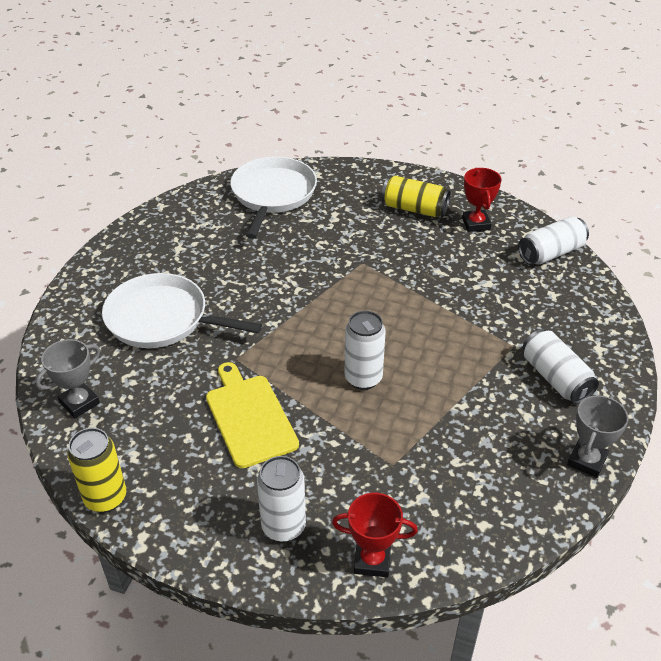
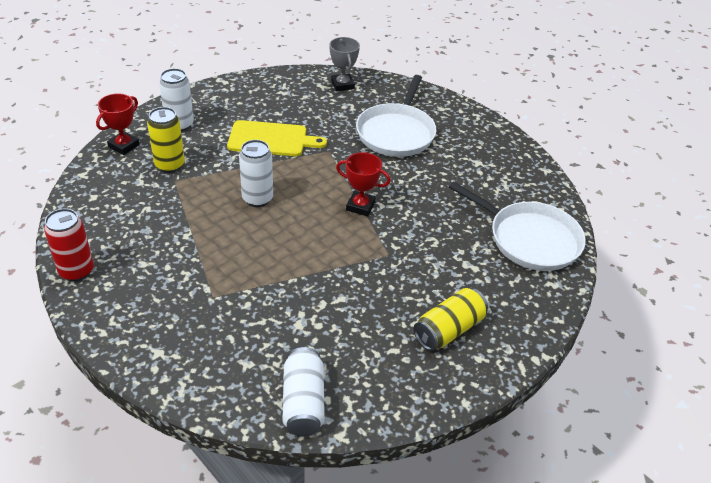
camera: 115 degrees right, 0 degrees up
yellow can [67,428,126,513] -> yellow can moved to [147,107,185,173]
white pan [102,273,262,348] -> white pan turned 150 degrees clockwise [356,75,436,157]
red trophy [462,168,502,232] -> red trophy moved to [336,152,391,216]
white can [523,329,599,404] -> none
grey trophy [567,395,629,478] -> red can [44,208,94,282]

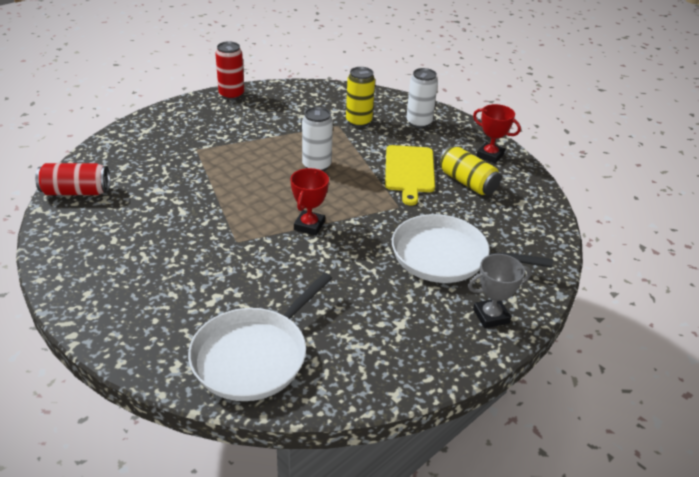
camera: 90 degrees right, 5 degrees down
red trophy [96,93,140,155] -> red trophy moved to [473,104,521,163]
white can [283,347,325,436] -> red can [35,163,110,195]
grey trophy [330,37,360,91] -> grey trophy moved to [468,254,531,328]
yellow can [413,288,488,351] -> yellow can moved to [438,146,501,195]

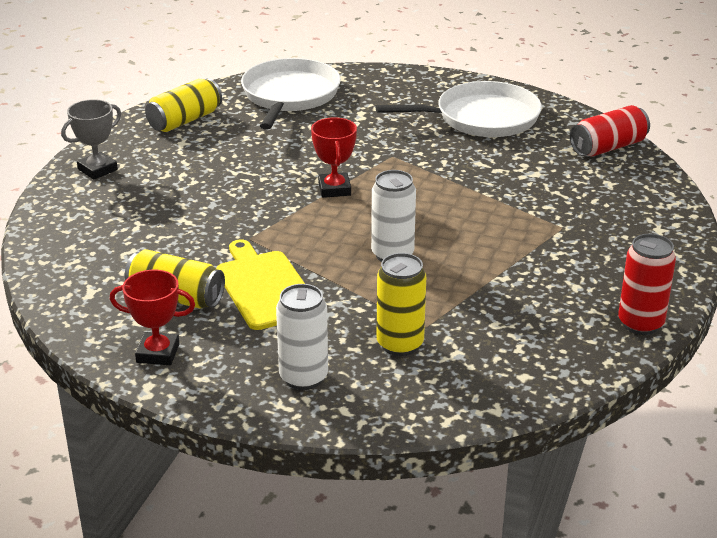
camera: 155 degrees right, 5 degrees down
white pan [392,214,553,283] -> white pan moved to [375,81,542,137]
none -> yellow can [145,78,222,132]

